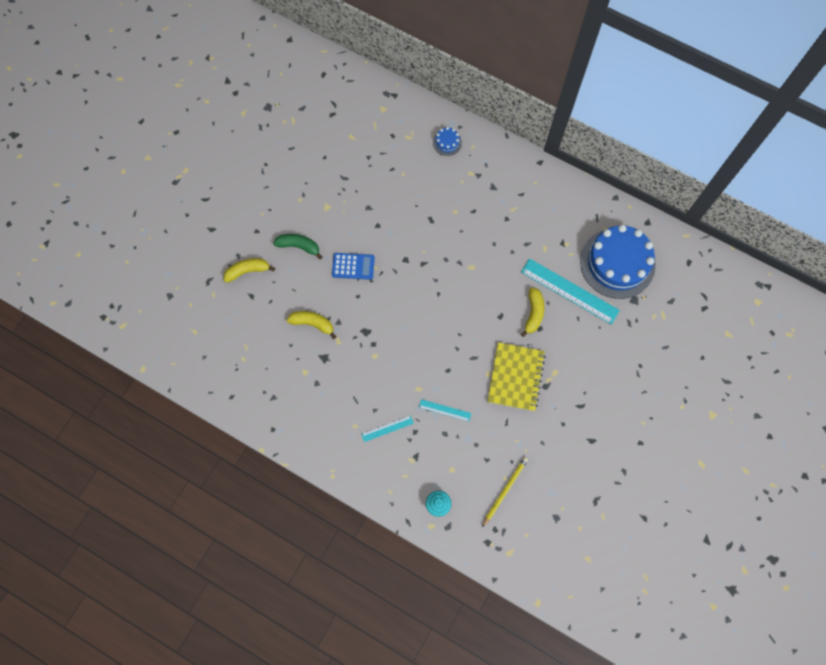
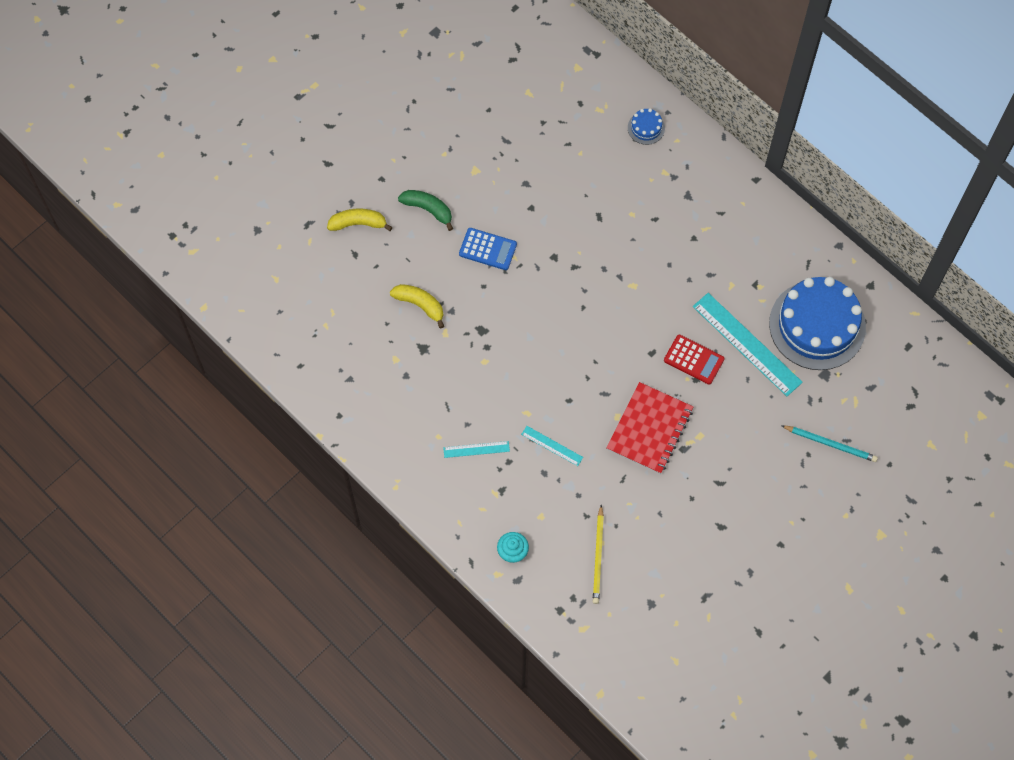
camera: 15 degrees right, 5 degrees down
yellow pencil [482,457,528,527] -> yellow pencil turned 135 degrees clockwise [593,505,604,604]
yellow notebook [488,342,545,411] -> red notebook [606,382,693,474]
yellow banana [521,287,544,337] -> red calculator [664,335,724,385]
none -> turquoise pencil [781,425,878,462]

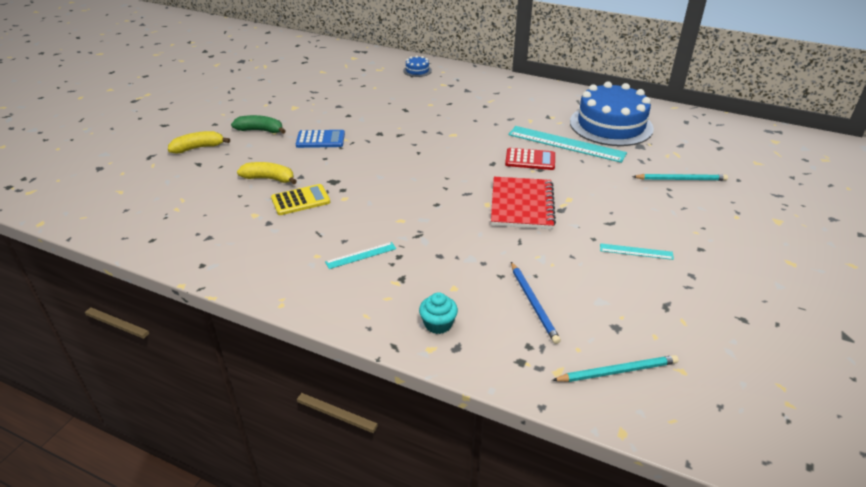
camera: 20 degrees left, 30 degrees down
turquoise ruler [521,426,583,466] -> turquoise ruler moved to [600,243,674,260]
yellow pencil [593,505,604,604] -> blue pencil [511,262,561,344]
none -> yellow calculator [271,184,330,215]
none -> turquoise pencil [552,355,679,382]

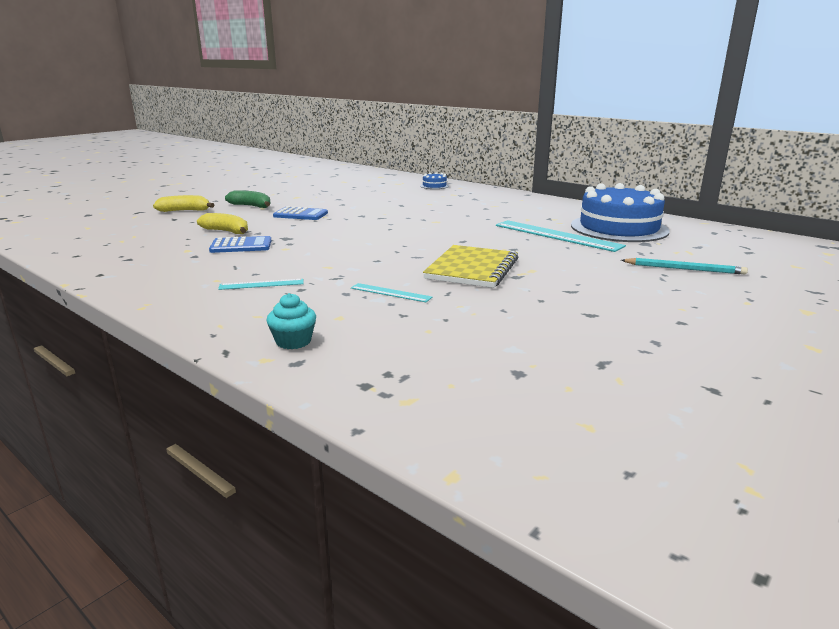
camera: 15 degrees right, 15 degrees down
yellow calculator [271,184,330,215] -> blue calculator [209,236,271,253]
red notebook [491,177,556,229] -> yellow notebook [423,245,518,288]
red calculator [505,148,555,170] -> none
blue pencil [511,262,561,344] -> none
turquoise pencil [552,355,679,382] -> none
turquoise ruler [600,243,674,260] -> turquoise ruler moved to [351,283,432,302]

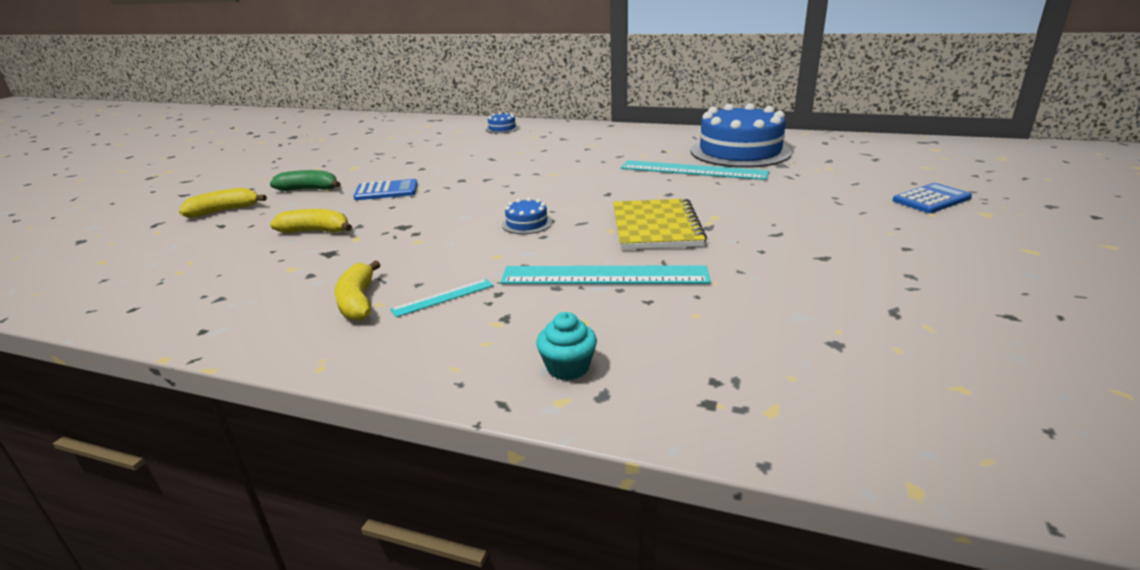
camera: 20 degrees left, 5 degrees up
blue calculator [209,236,271,253] -> blue calculator moved to [893,183,972,213]
turquoise ruler [351,283,432,302] -> turquoise ruler [501,265,711,284], size x2.06
turquoise pencil [621,258,748,274] -> none
none -> yellow banana [335,260,381,321]
none -> blue cake [502,198,552,234]

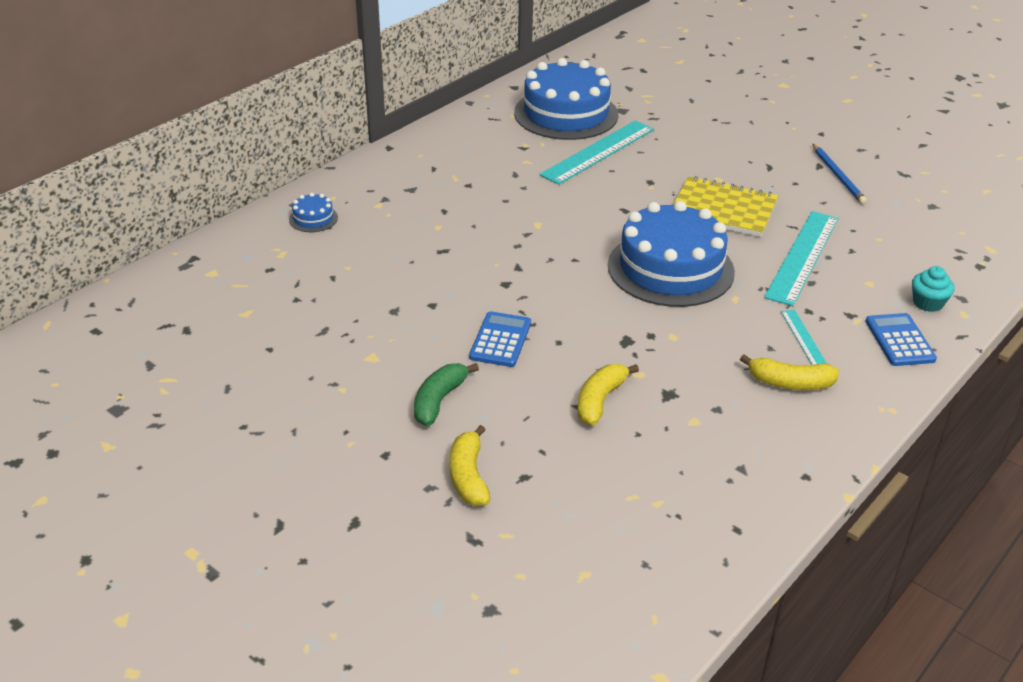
camera: 70 degrees left, 10 degrees up
blue cake [502,198,552,234] -> blue cake [608,201,735,307], size x2.47
blue calculator [893,183,972,213] -> blue calculator moved to [865,313,937,366]
none -> blue pencil [813,144,867,204]

